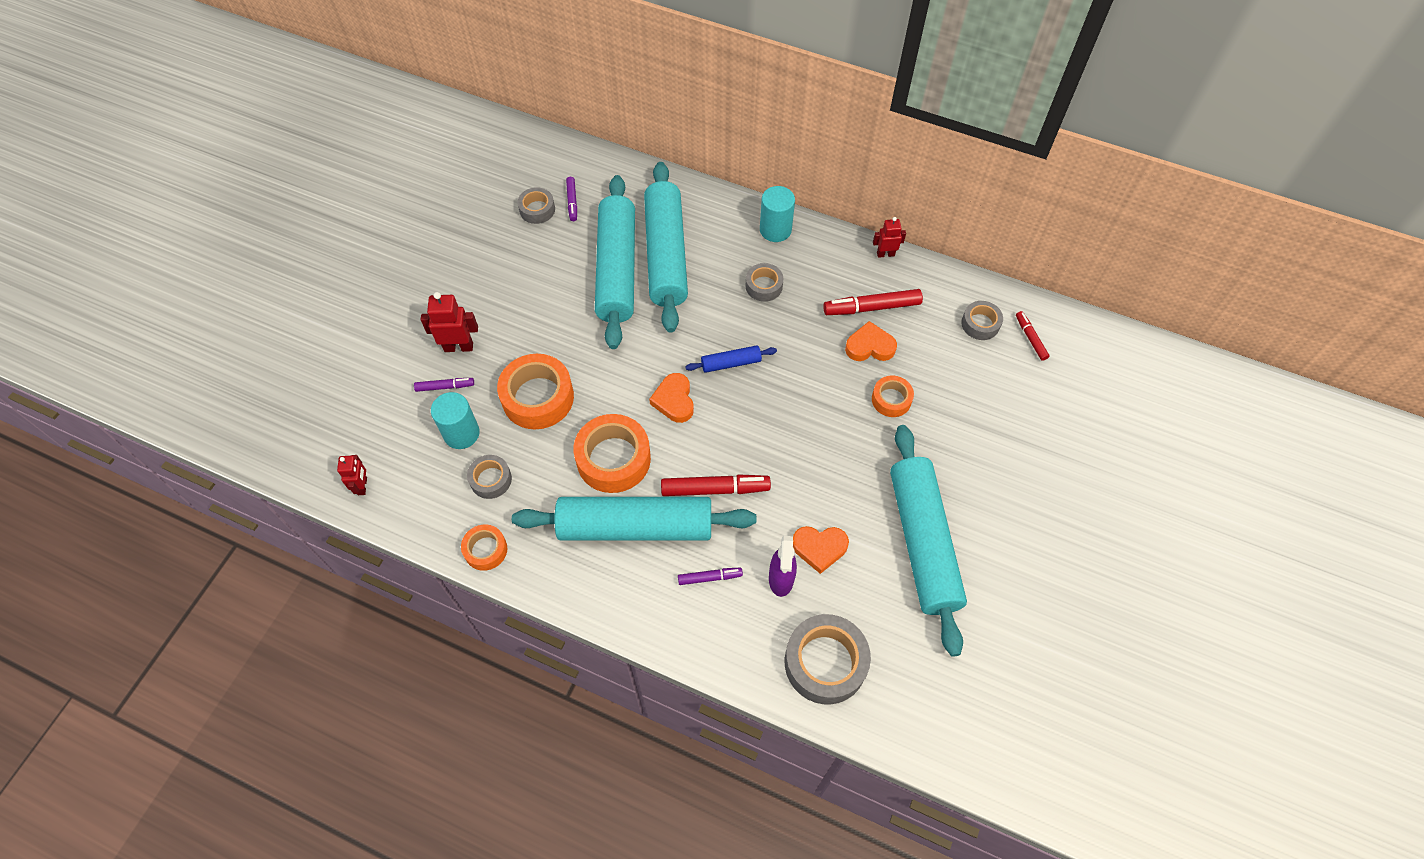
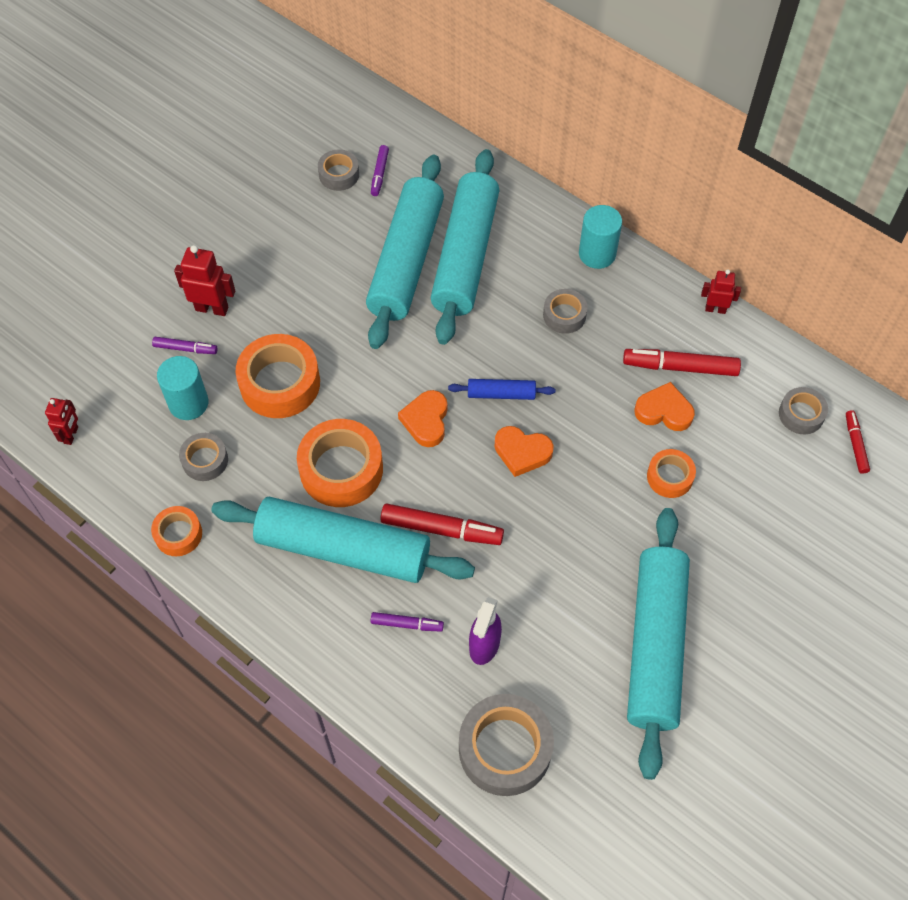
camera: 15 degrees right, 0 degrees up
orange heart [793,526,849,574] -> orange heart moved to [494,426,554,477]

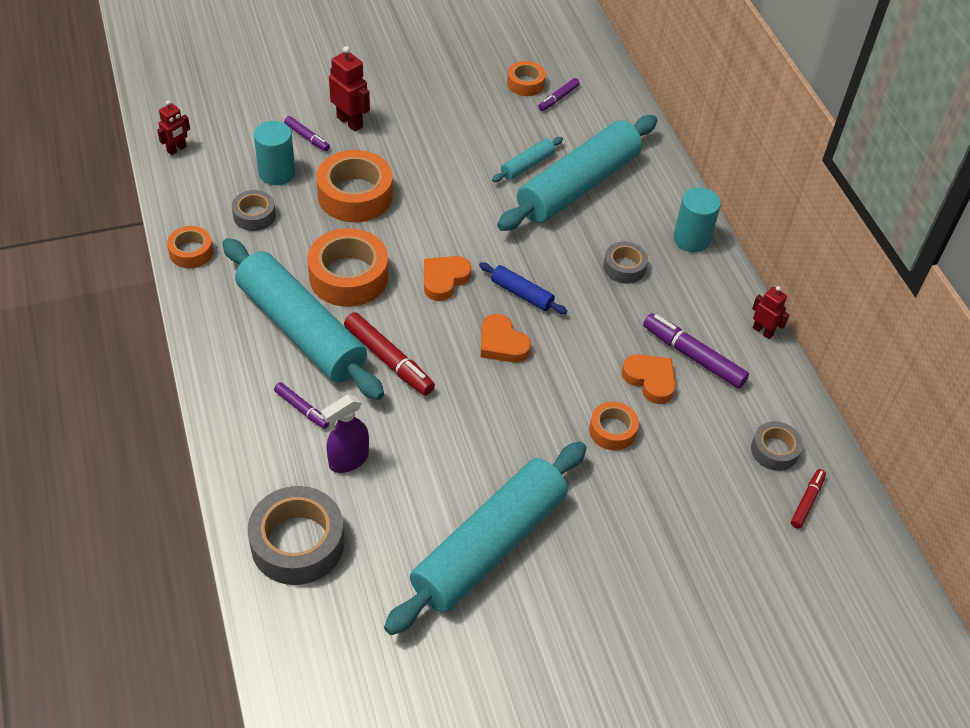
camera: 30 degrees right, 10 degrees down
grey tape [318,150,359,191] -> orange tape [507,61,546,96]
turquoise rolling pin [366,155,444,349] -> turquoise rolling pin [492,137,563,182], size x0.42
red marker [623,349,741,376] -> purple marker [643,313,749,389]

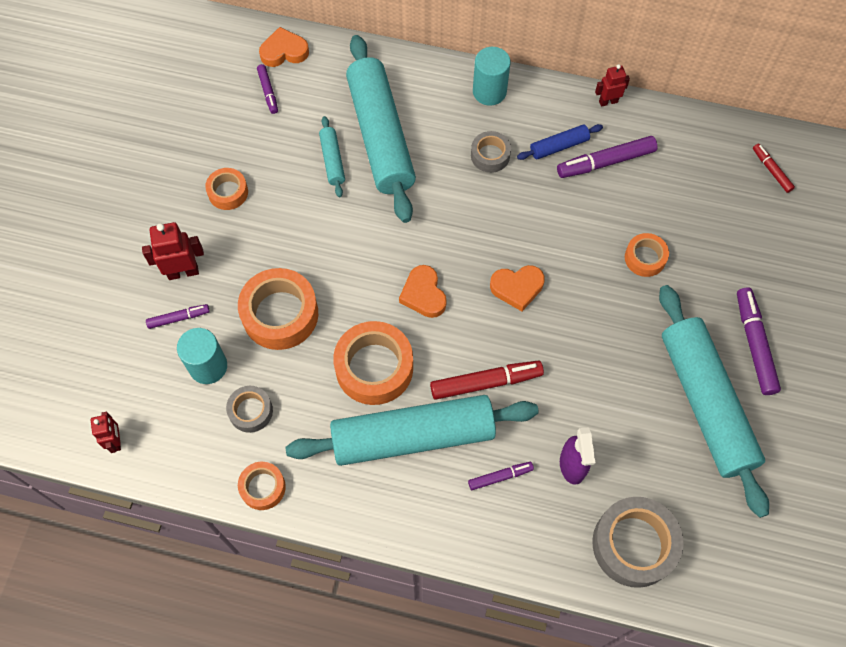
camera: 55 degrees left, 15 degrees up
blue rolling pin [479,262,567,314] -> blue rolling pin moved to [517,124,603,160]
orange tape [507,61,546,96] -> orange tape moved to [205,168,248,210]
orange heart [622,354,676,404] -> orange heart moved to [259,27,309,67]
grey tape [751,421,803,471] -> none
none -> purple marker [737,287,781,395]

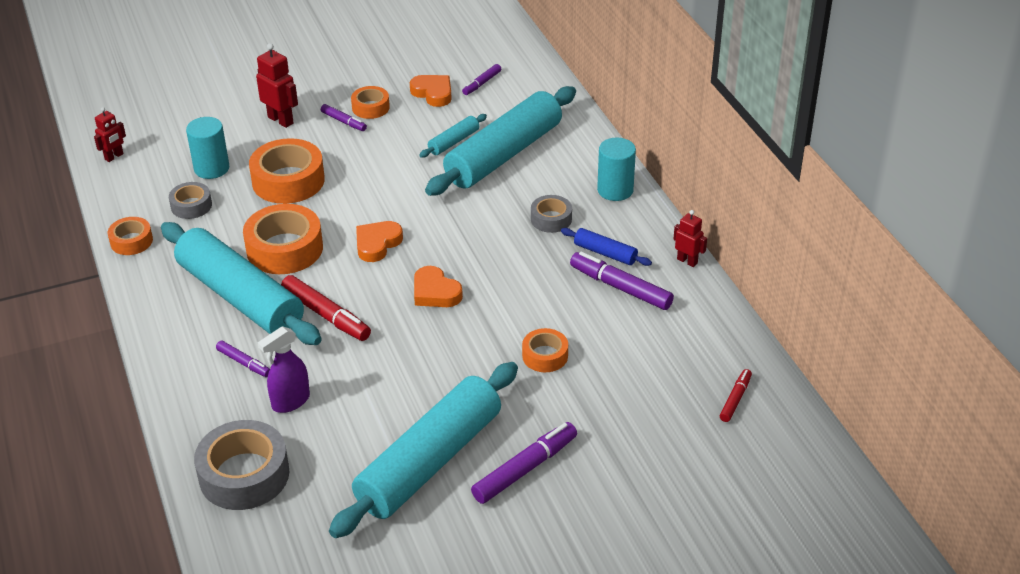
camera: 55 degrees right, 25 degrees down
purple marker [146,304,210,329] -> purple marker moved to [321,104,367,131]
orange heart [259,27,309,67] -> orange heart moved to [410,75,452,107]

